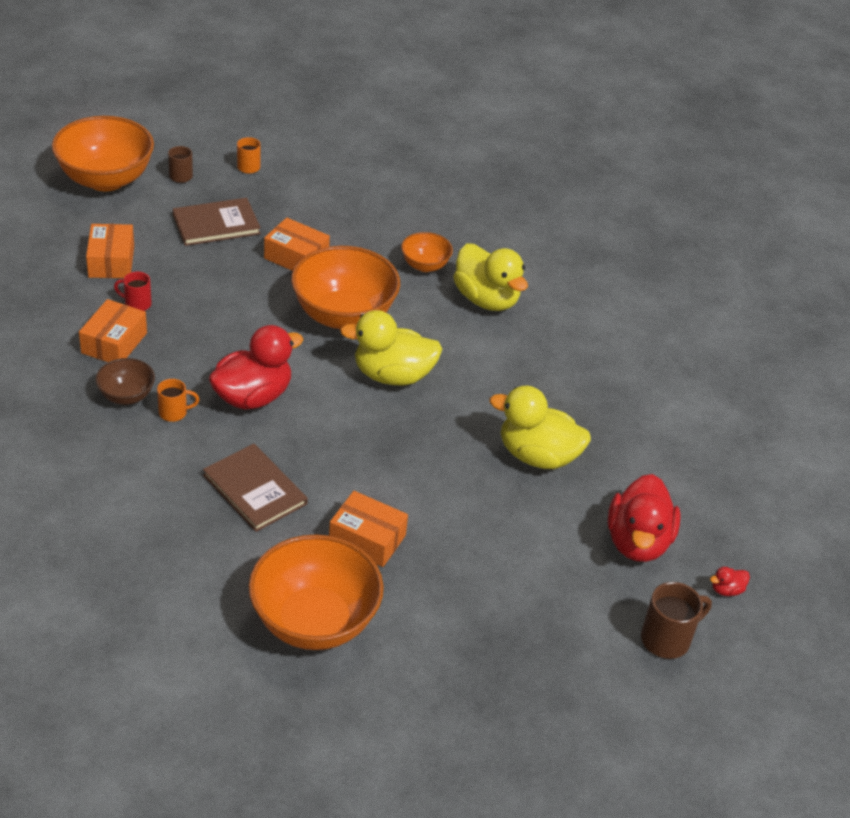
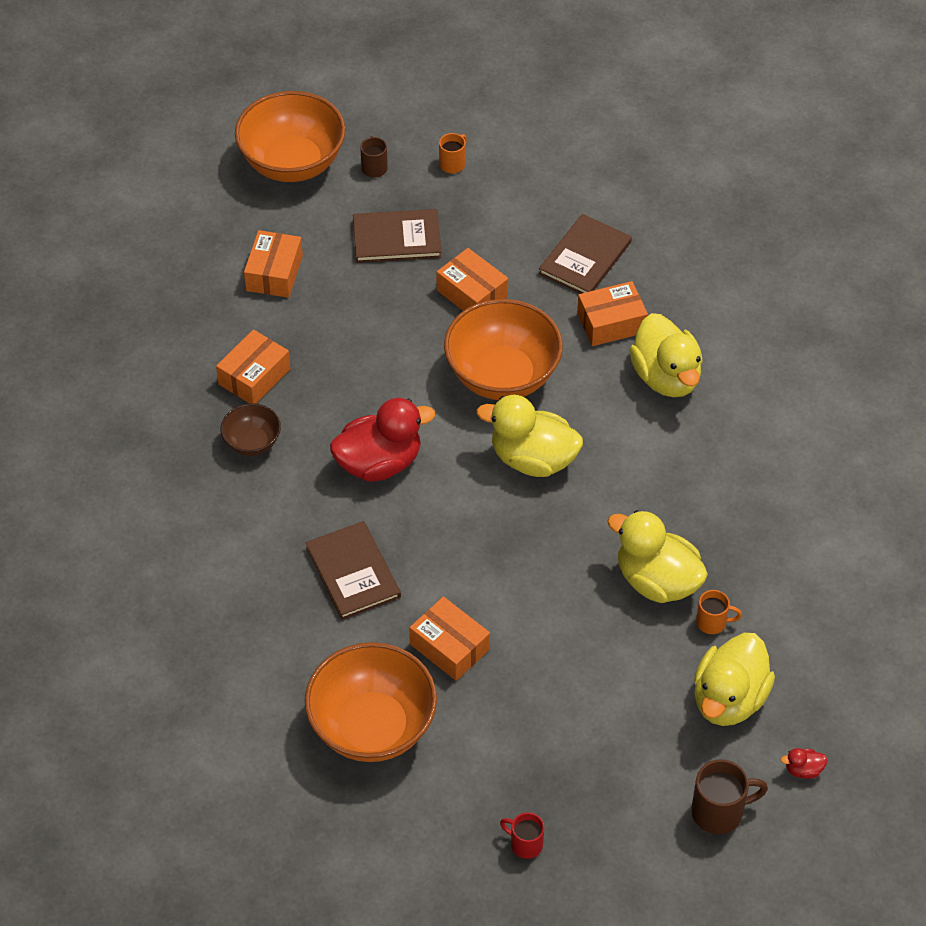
camera: 20 degrees right, 10 degrees up
red mug [114,272,152,311] -> red mug moved to [500,812,544,859]
orange mug [157,379,199,422] -> orange mug moved to [696,590,742,634]
orange bowl [401,232,453,272] -> orange box [577,281,648,346]
red duck [608,474,681,562] -> yellow duck [694,633,775,726]
none -> brown book [539,214,632,294]

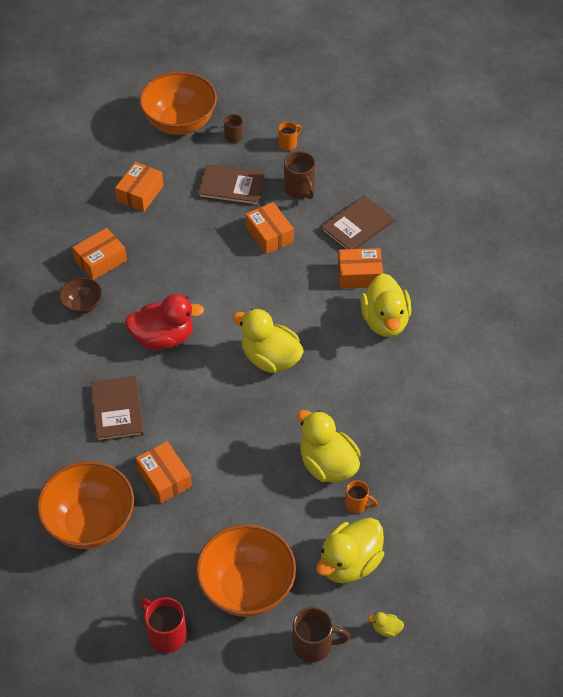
camera: 15 degrees right, 0 degrees up
orange bowl [444,299,563,400] -> orange bowl moved to [196,524,296,617]
red mug [500,812,544,859] -> red mug [140,597,187,653], size x1.61
red duck [781,748,828,779] -> yellow duck [368,612,404,637]
none -> brown mug [284,151,315,199]

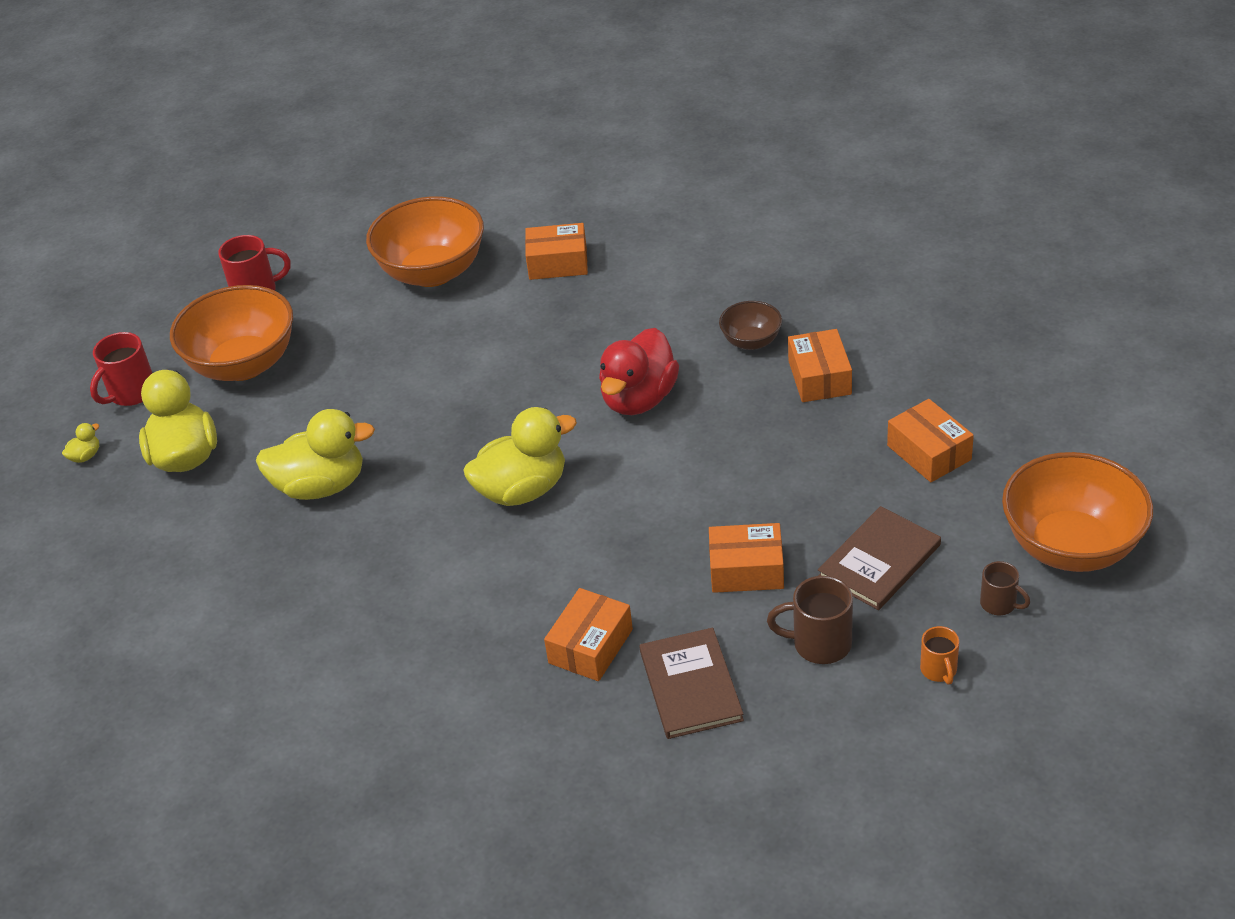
camera: 125 degrees right, 10 degrees down
brown book [91,376,144,442] -> none
orange box [136,441,192,504] -> orange box moved to [525,223,588,280]
brown mug [293,607,350,663] -> red mug [90,332,152,406]
orange mug [345,480,378,513] -> none
yellow duck [360,273,411,337] -> none

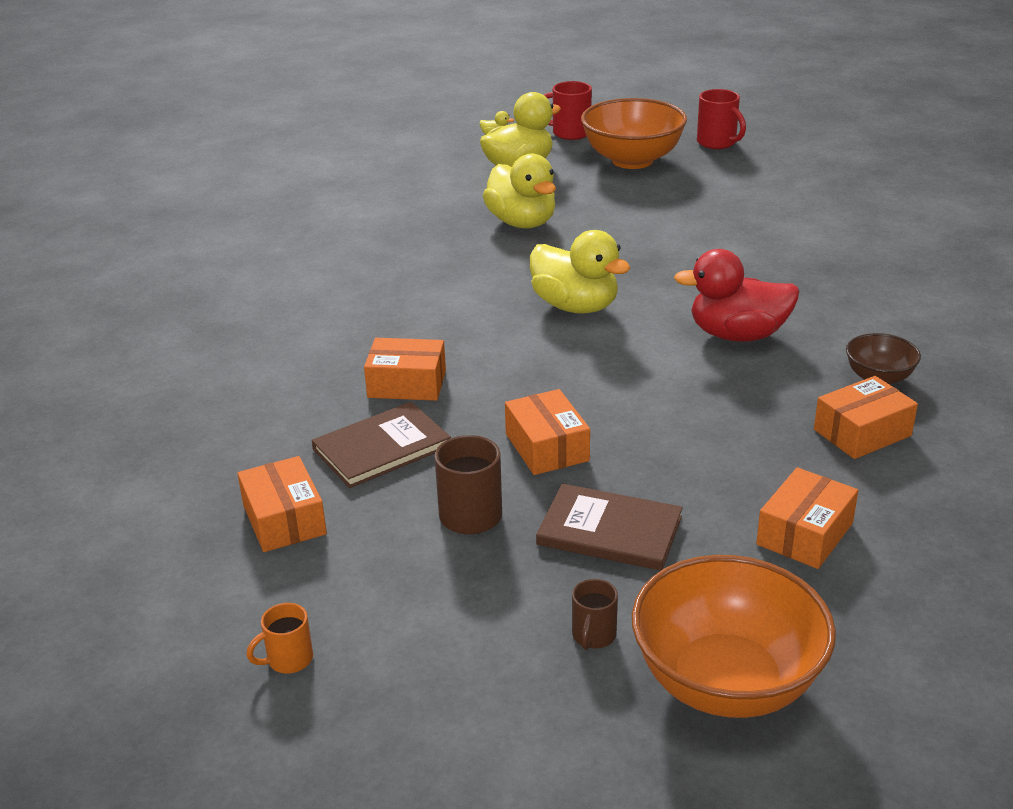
camera: 65 degrees right, 10 degrees down
orange bowl [366,196,484,287] -> none
orange box [525,223,588,280] -> orange box moved to [237,456,327,552]
orange mug [920,626,959,685] -> orange mug moved to [246,603,313,674]

